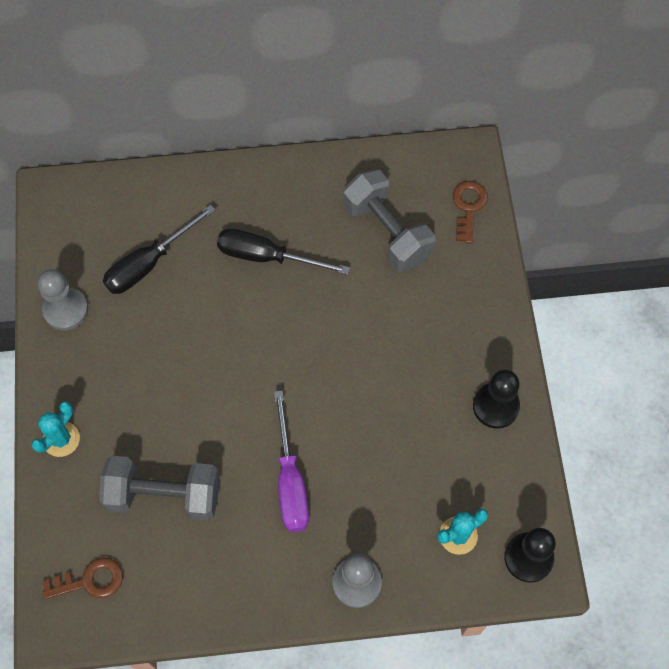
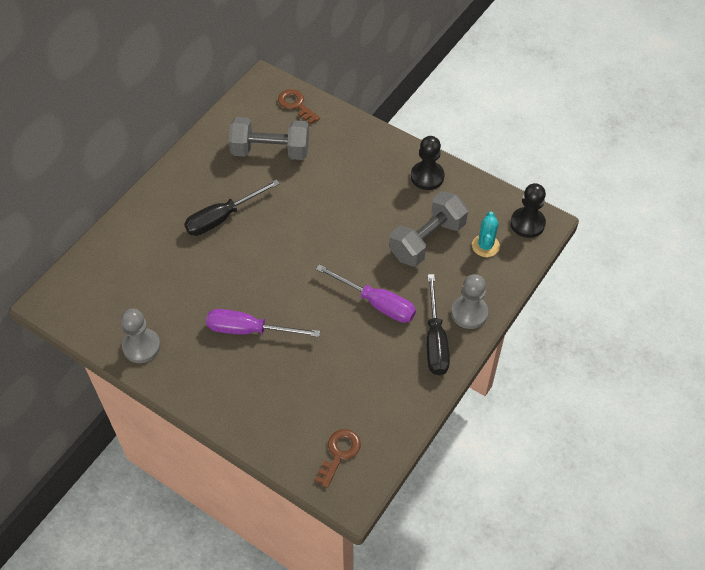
camera: 50 degrees left, 10 degrees down
turquoise cactus [31,401,80,457] -> none
grey dumbbell [99,456,220,521] -> grey dumbbell moved to [389,191,468,267]
black screwdriver [103,205,216,294] -> black screwdriver moved to [427,274,450,375]
none -> purple screwdriver [206,309,320,337]

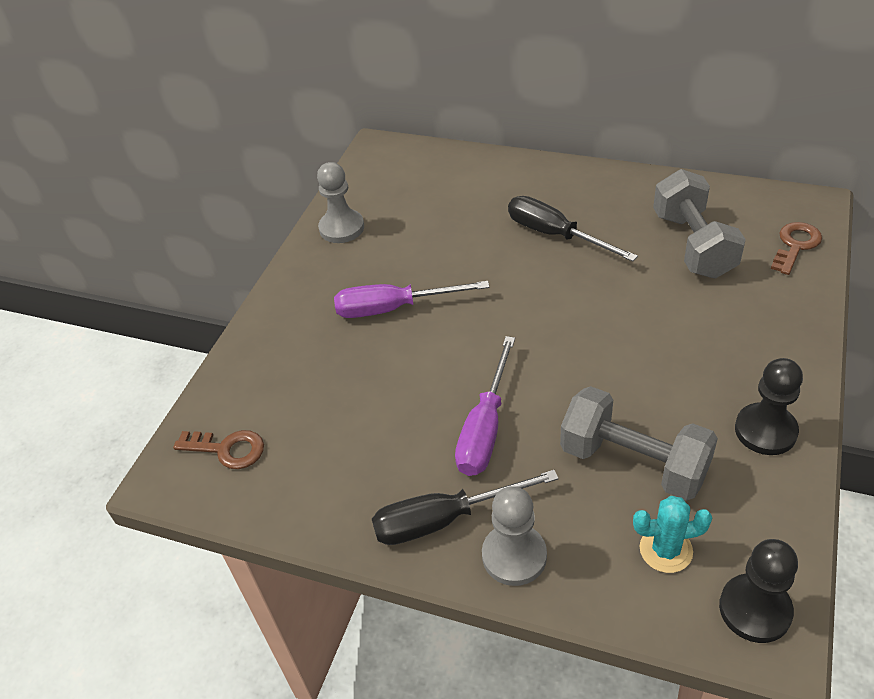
camera: 80 degrees right, 10 degrees down
purple screwdriver [206,309,320,337] -> purple screwdriver turned 90 degrees counterclockwise [334,281,489,318]

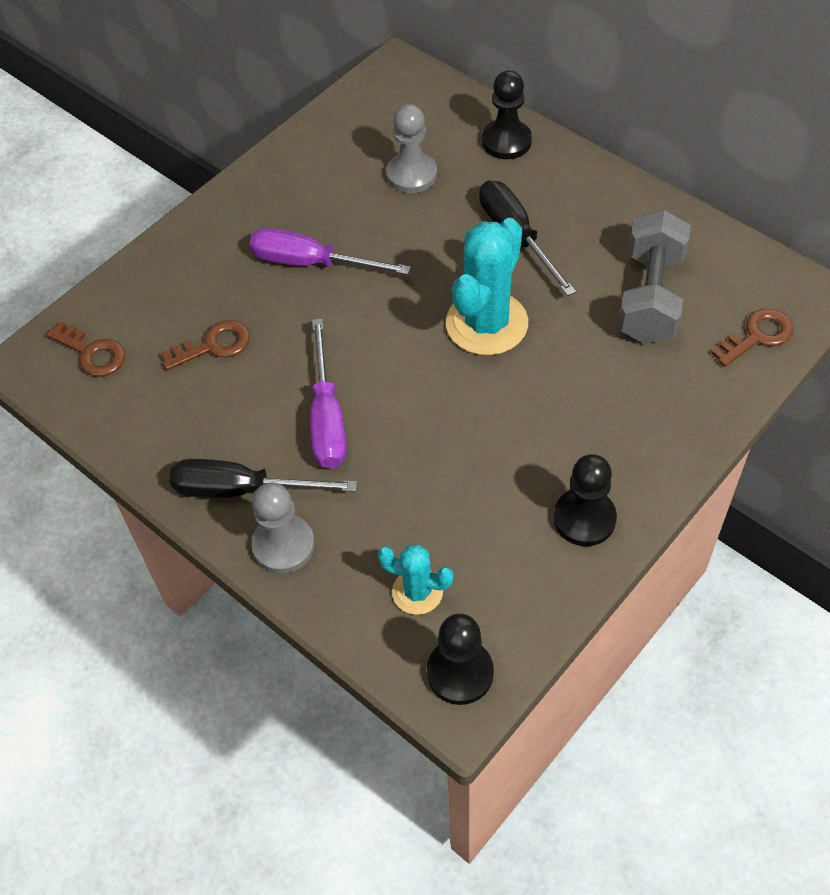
camera: 20 degrees right, 10 degrees up
grey pawn [317,162,364,243] -> grey pawn moved to [386,104,437,193]
purple screwdriver [455,336,515,476] -> purple screwdriver turned 45 degrees counterclockwise [310,319,347,469]
grey dumbbell [560,386,718,501] -> none
none -> brown key [160,320,250,370]
none -> turquoise cactus [446,218,528,355]
none -> black pawn [482,70,532,159]

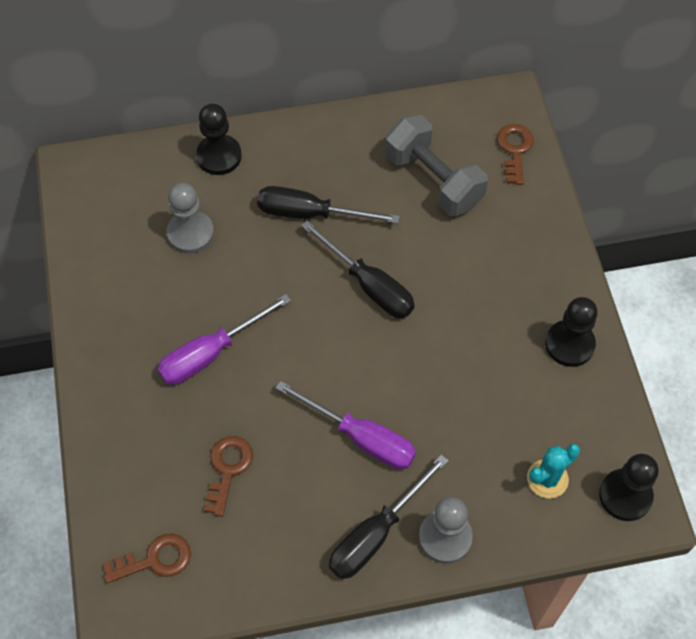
camera: 55 degrees left, 5 degrees up
turquoise cactus [446,218,528,355] -> black screwdriver [301,221,415,318]

